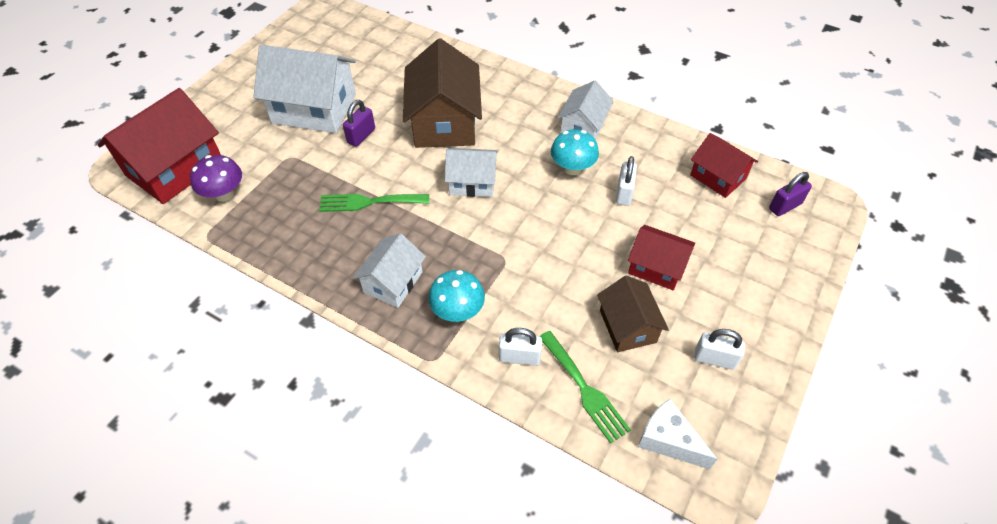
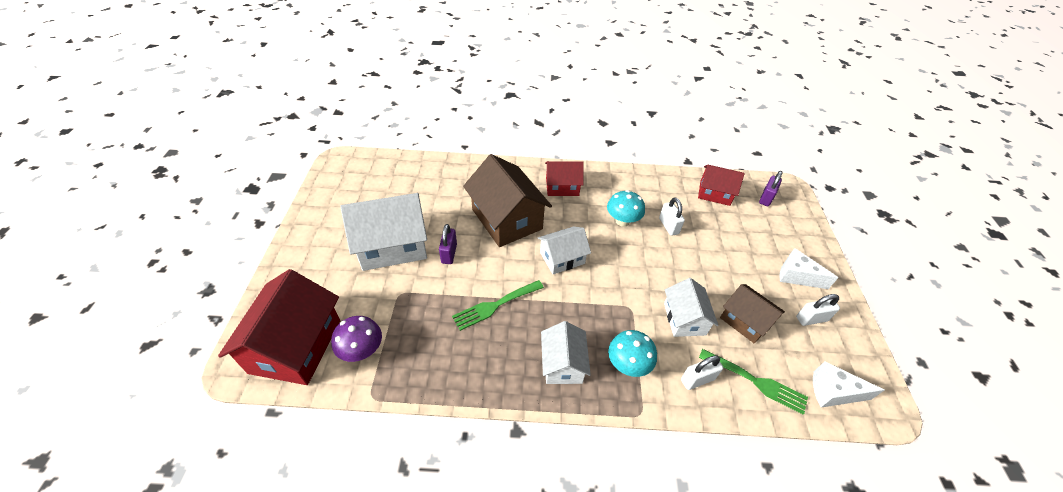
camera: 30 degrees left, 5 degrees down
white house [557,80,614,139] -> white house moved to [664,278,719,337]
red house [628,225,695,290] -> red house moved to [545,161,584,196]
none -> white cheese [779,248,838,289]

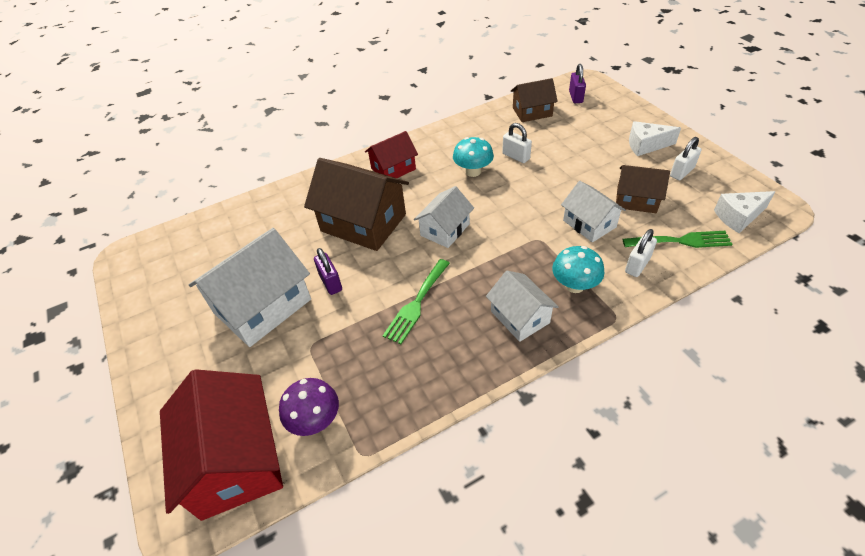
camera: 25 degrees left, 0 degrees up
red house [698,165,744,206] -> brown house [511,78,558,122]

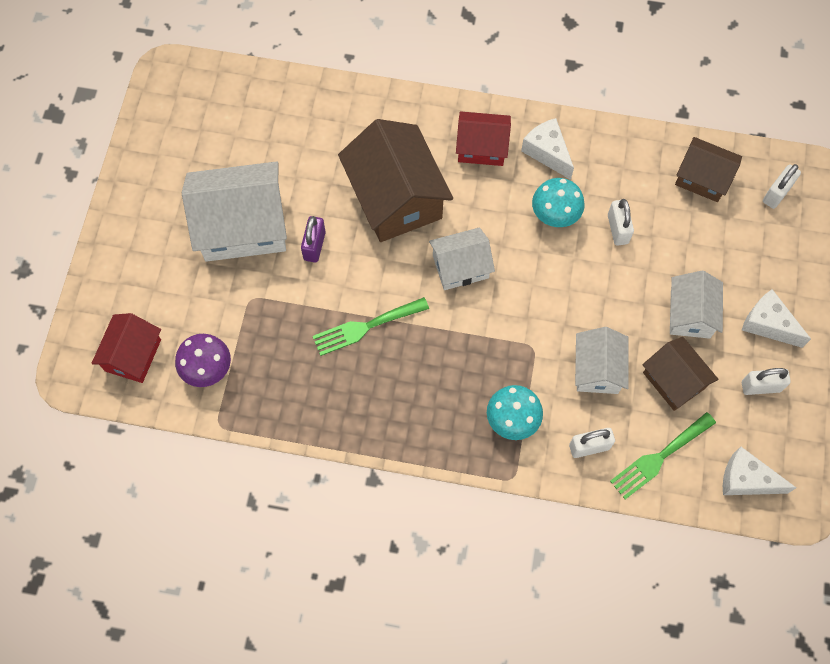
camera: 35 degrees right, 20 degrees up
red house [160,369,283,521] -> red house [91,313,161,383], size x0.58
white house [486,271,559,342] -> white house moved to [670,271,723,339]
purple padlock [569,64,586,103] -> white padlock [763,164,801,209]
green fork [623,231,733,248] -> green fork turned 105 degrees clockwise [610,412,716,499]
none -> white cheese [521,118,574,180]

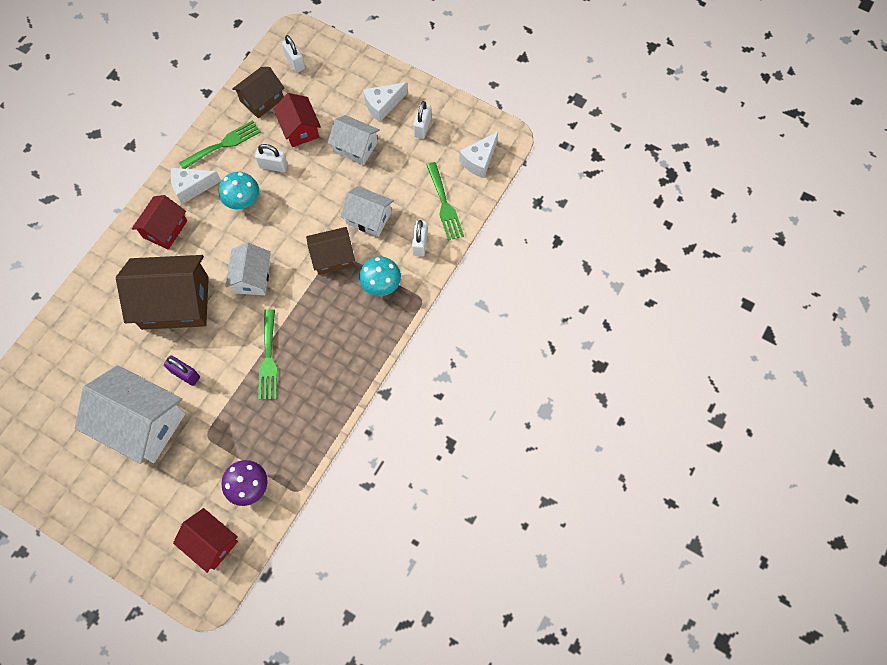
camera: 70 degrees left, 0 degrees up
white house [182,161,287,262] -> white house turned 75 degrees counterclockwise [75,365,186,464]
brown house [643,337,719,411] -> brown house moved to [306,227,355,275]
none -> green fork [179,120,261,169]
none -> red house [273,93,321,147]

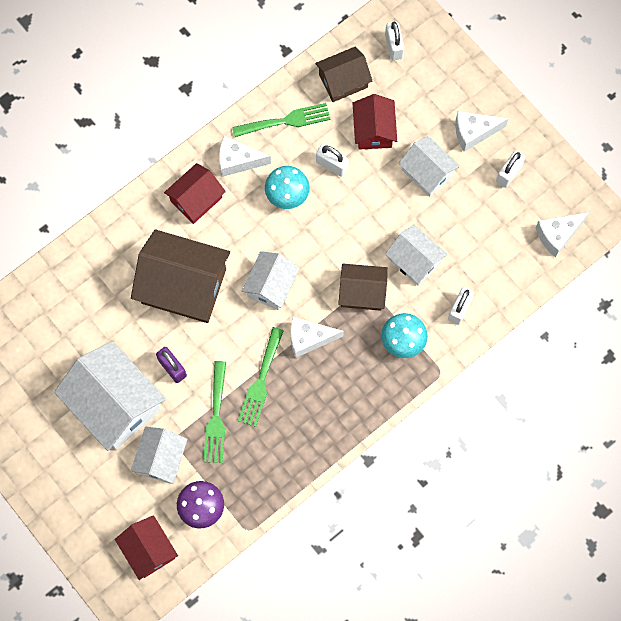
camera: 20 degrees right, 5 degrees up
green fork [427,162,464,241] -> green fork moved to [203,361,226,463]
none -> white house [131,427,188,484]
none -> white cheese [290,317,344,358]

